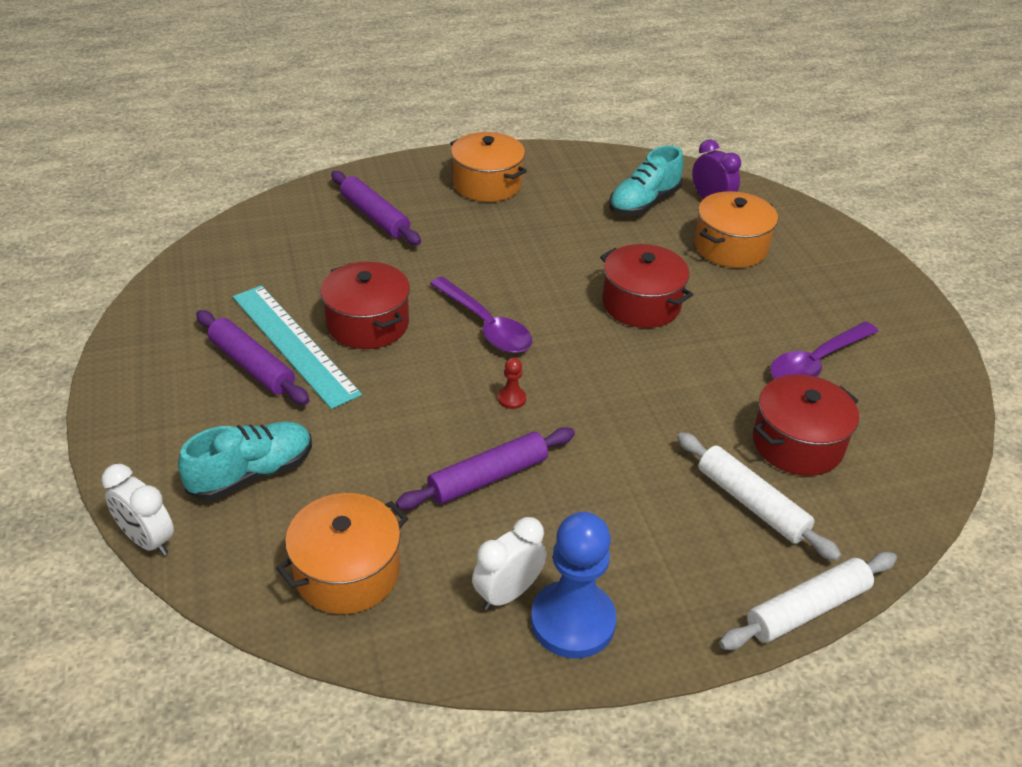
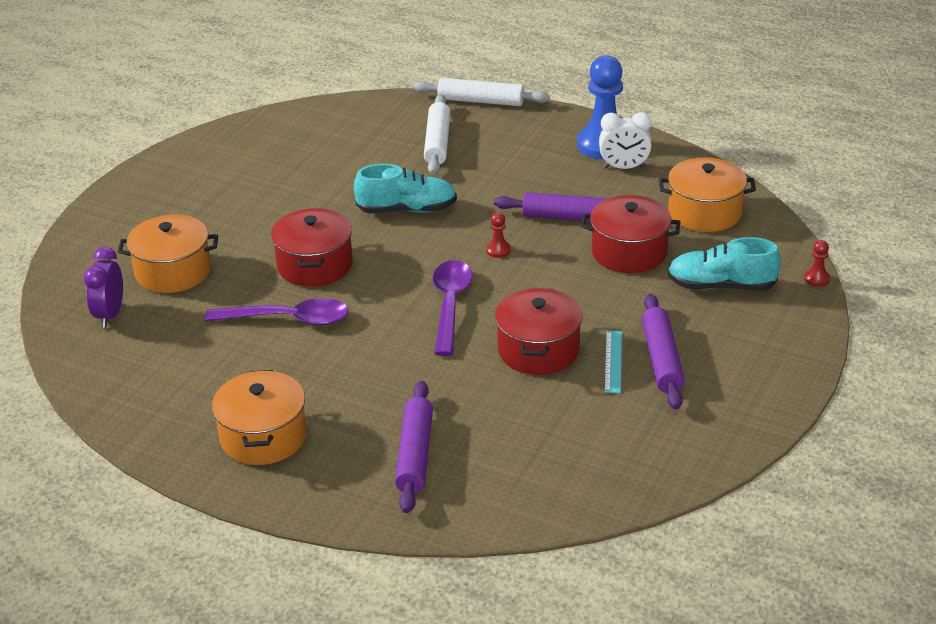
camera: 135 degrees left, 5 degrees down
white clock [102,464,174,556] -> red pawn [804,240,830,287]
turquoise ruler [233,285,362,409] -> turquoise ruler [605,331,622,393], size x0.48
turquoise shoe [609,146,684,215] -> turquoise shoe moved to [354,164,457,213]
red pot [753,374,859,476] -> red pot moved to [581,195,681,273]
purple spoon [770,321,878,379] -> purple spoon moved to [205,298,349,325]

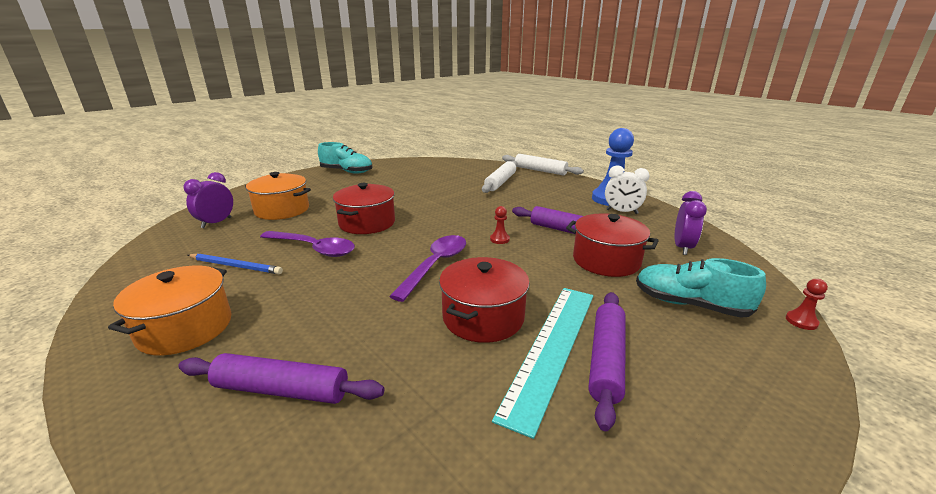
camera: 20 degrees right, 10 degrees down
turquoise shoe [354,164,457,213] -> turquoise shoe moved to [318,142,373,174]
purple rolling pin [395,381,433,513] -> purple rolling pin turned 75 degrees clockwise [178,353,385,404]
turquoise ruler [605,331,622,393] -> turquoise ruler [492,288,593,439], size x2.10
orange pot [659,157,756,232] -> purple clock [675,191,707,255]
none -> blue pencil [188,253,283,274]

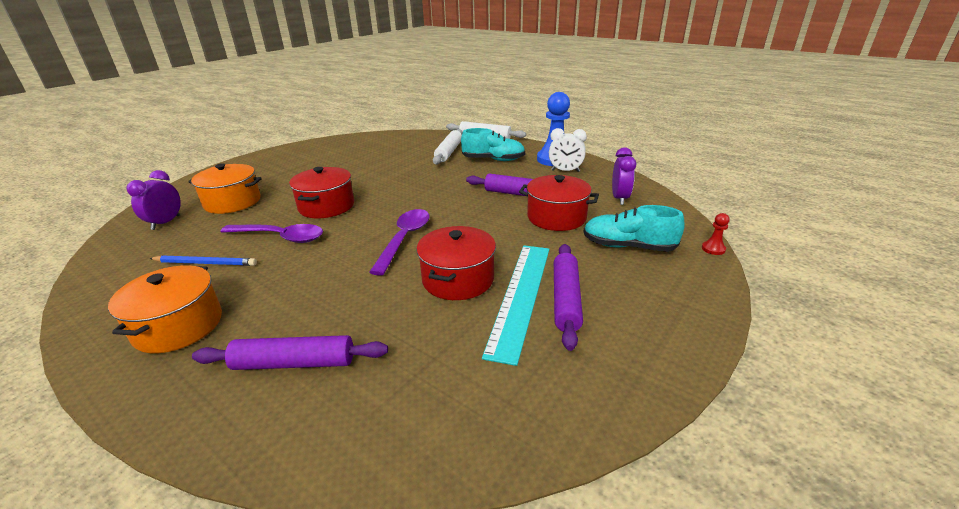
camera: 10 degrees left, 5 degrees up
turquoise shoe [318,142,373,174] -> turquoise shoe moved to [461,128,525,161]
red pawn [490,206,510,244] -> none

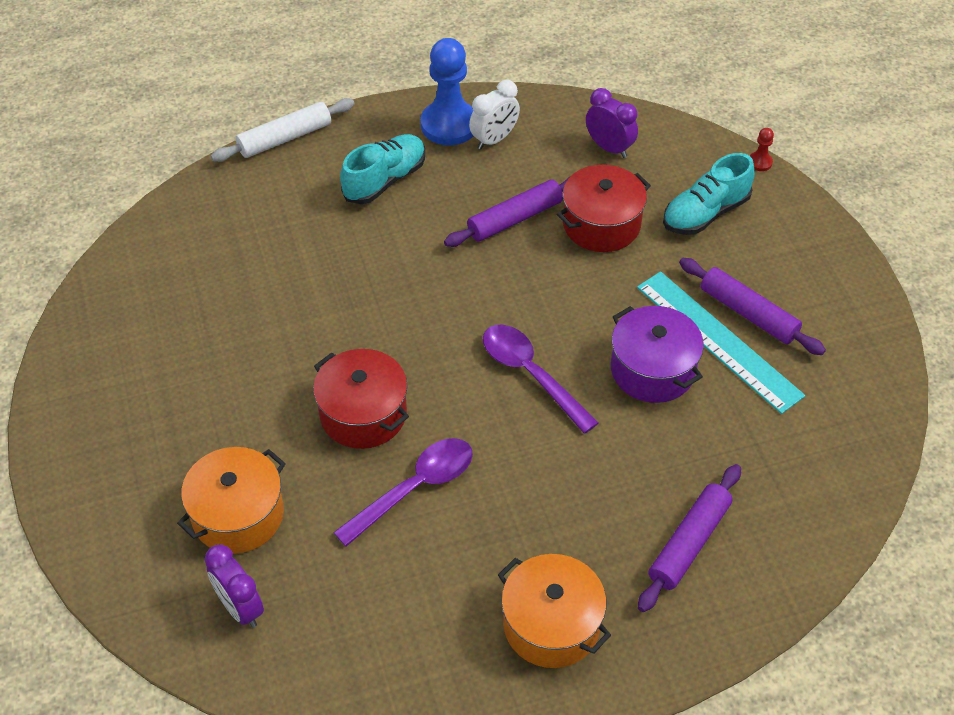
camera: 55 degrees left, 20 degrees up
blue pencil [149,255,257,266] -> none
red pot [416,226,496,300] -> purple pot [611,306,704,403]
white rolling pin [433,129,463,165] -> none

